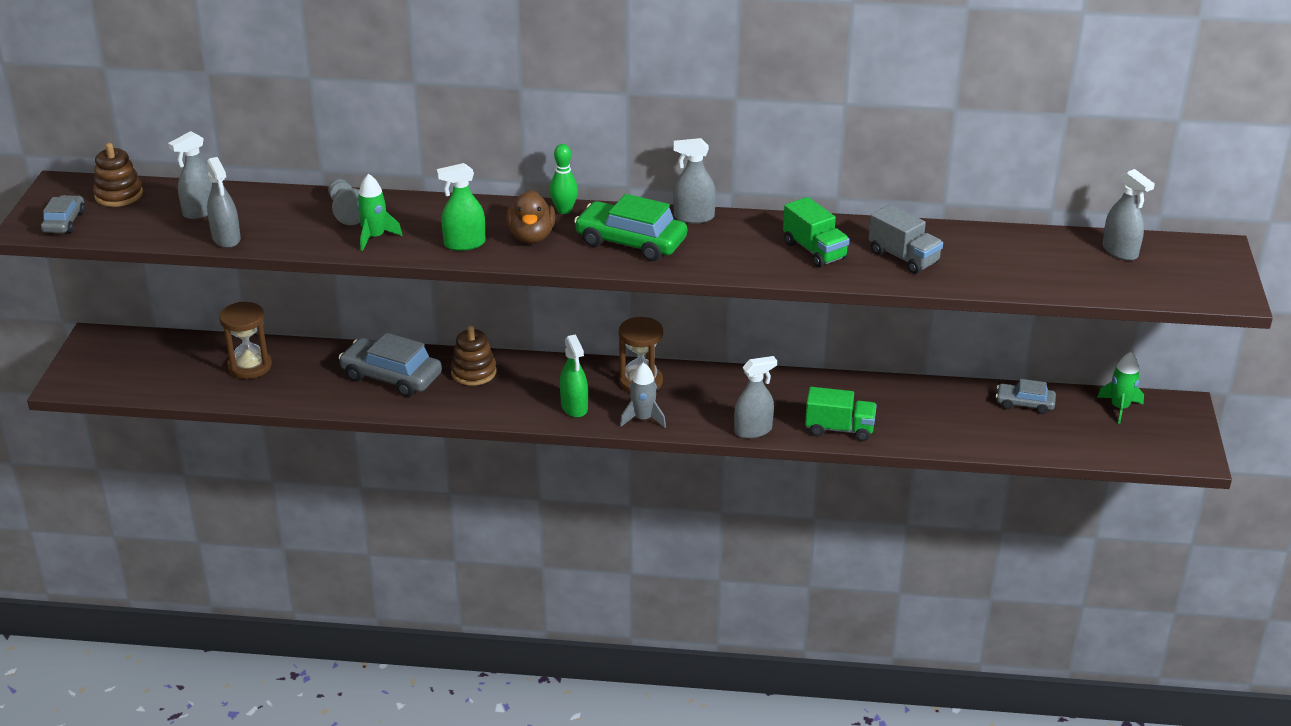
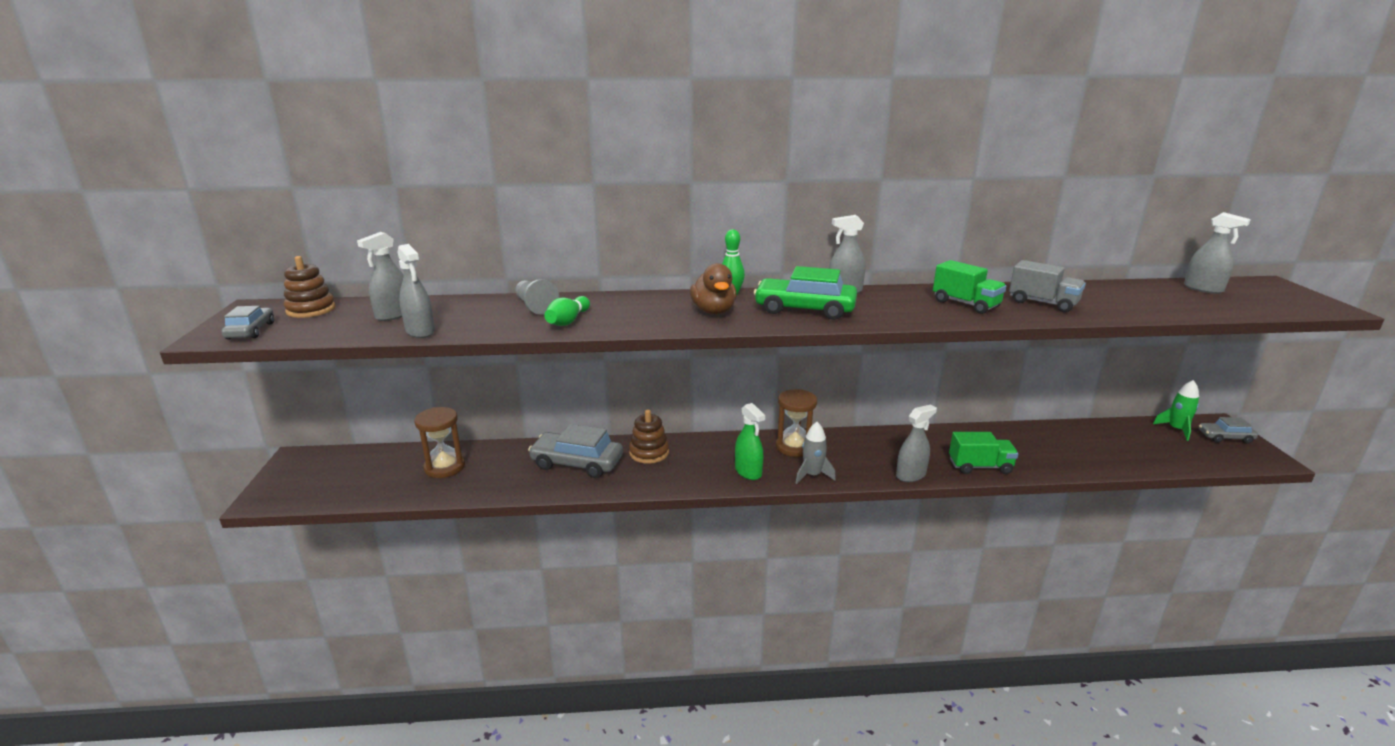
camera: 10 degrees left, 10 degrees down
green rocket [357,174,403,251] -> green bowling pin [544,296,590,326]
green spray bottle [437,163,485,251] -> none
grey car [996,379,1056,414] -> grey car moved to [1199,417,1258,444]

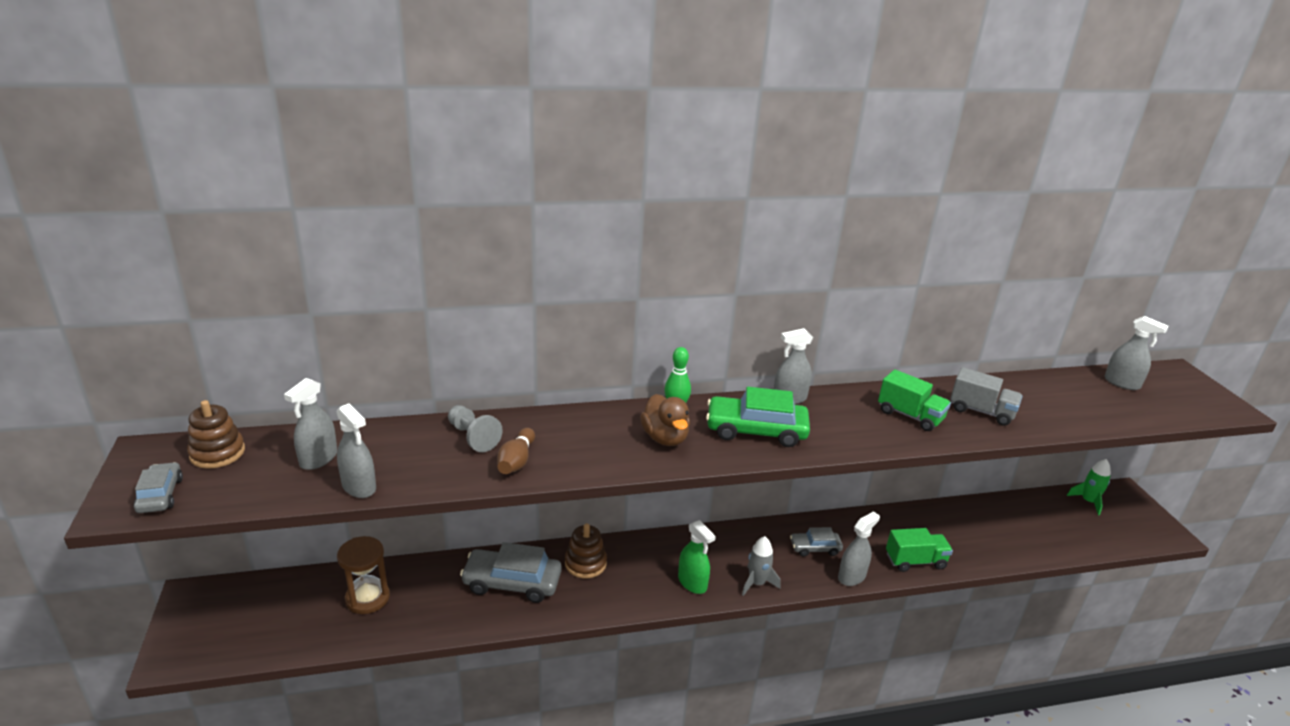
camera: 10 degrees left, 5 degrees up
green bowling pin [544,296,590,326] -> brown bowling pin [497,428,535,474]
brown hourglass [776,389,817,457] -> none
grey car [1199,417,1258,444] -> grey car moved to [790,527,843,557]

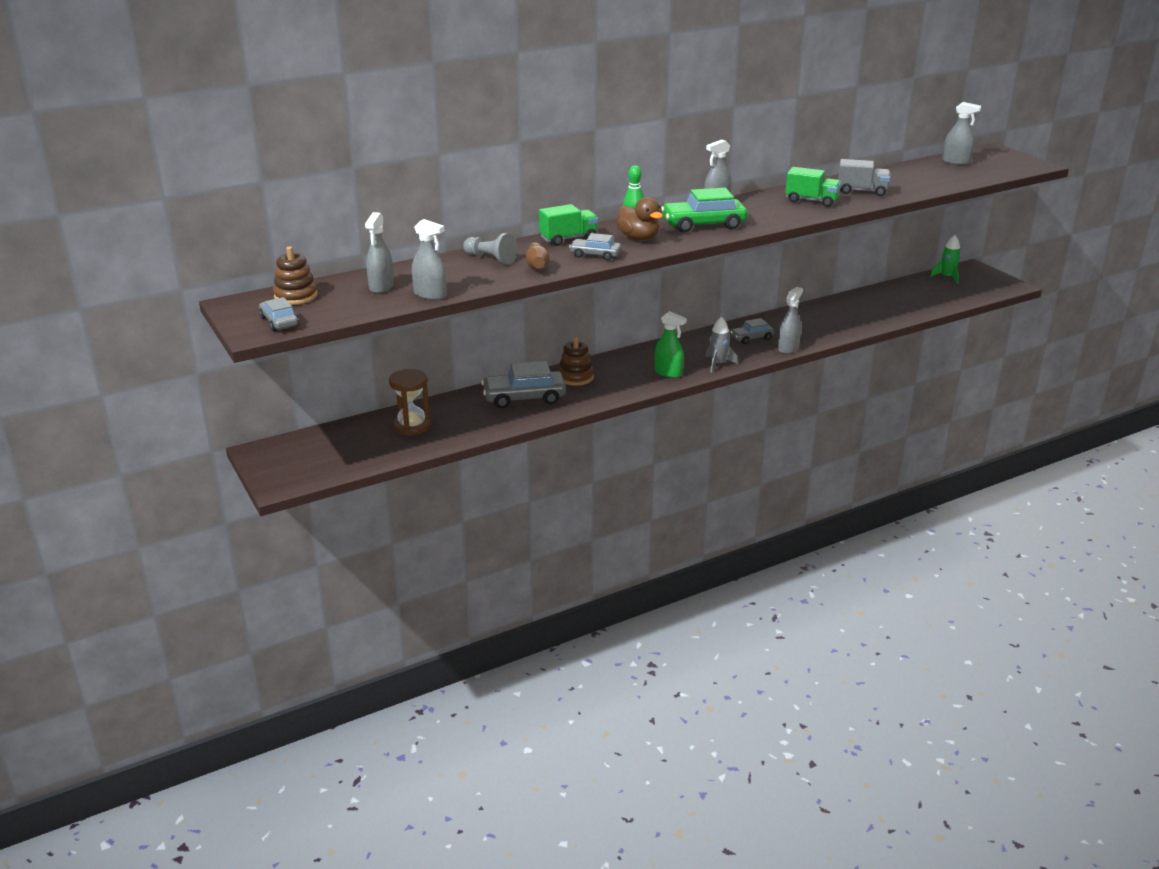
camera: 15 degrees left, 0 degrees up
green truck [886,528,953,572] -> green truck moved to [539,204,598,246]
none -> grey car [569,233,621,261]

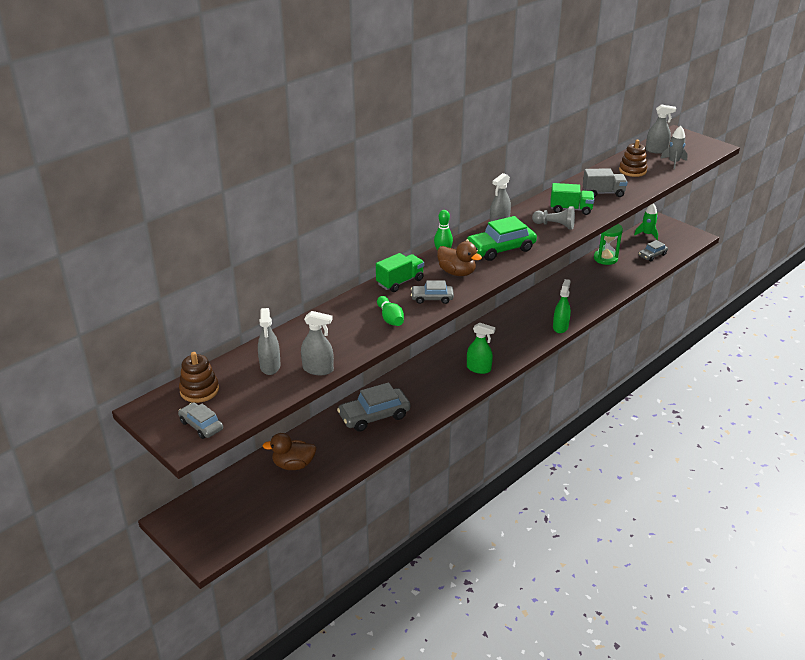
camera: 15 degrees left, 5 degrees up
brown hourglass [389,369,431,436] -> brown duck [263,433,317,470]
grey pawn [463,233,517,265] -> grey pawn moved to [532,206,575,230]
brown bowling pin [525,242,550,270] -> green bowling pin [377,296,404,326]
brown stacking toy [558,337,594,386] -> brown stacking toy moved to [619,140,647,177]
grey rocket [705,317,738,373] -> grey rocket moved to [660,126,688,169]
grey car [730,318,775,344] -> grey car moved to [638,240,668,262]
grey spray bottle [778,287,803,354] -> green spray bottle [553,279,571,333]
none -> green hourglass [594,224,623,265]

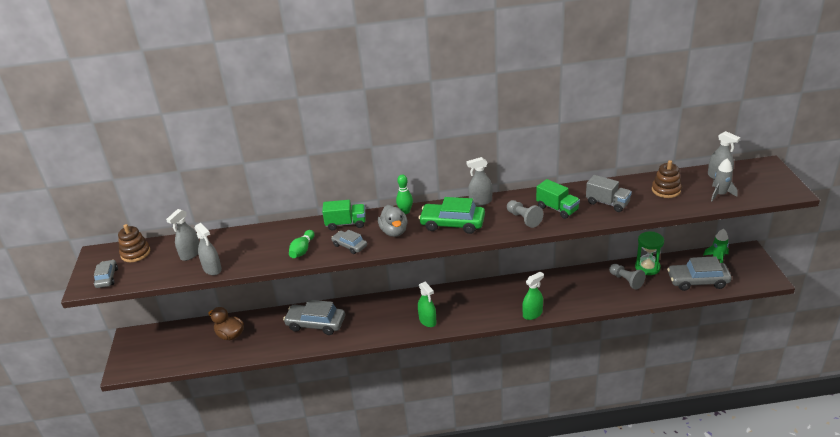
camera: 40 degrees right, 0 degrees up
brown duck [437,241,482,276] -> grey duck [378,205,407,237]
grey car [638,240,668,262] -> grey car [667,256,732,291], size x1.75
none -> grey pawn [609,264,646,290]

